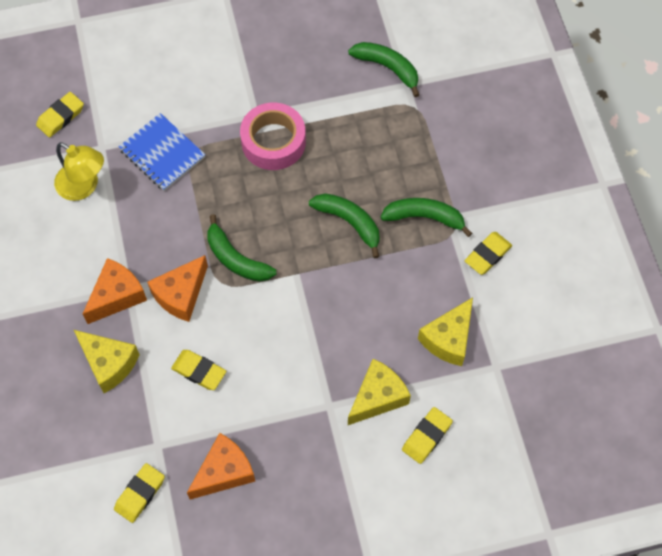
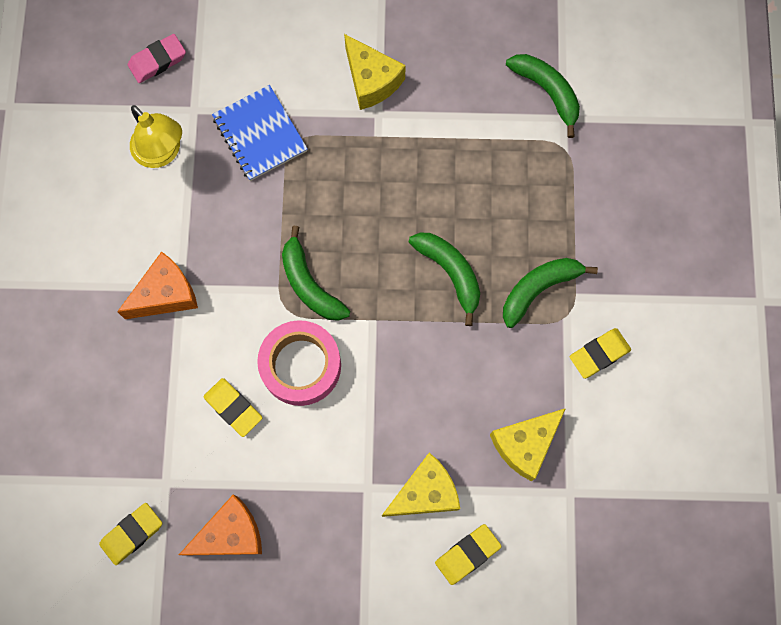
camera: 15 degrees right, 10 degrees up
yellow eraser [36,92,84,138] -> pink eraser [128,34,186,83]
yellow cheese [74,330,140,393] -> yellow cheese moved to [344,34,406,110]
orange cheese [147,255,208,322] -> none
pink tape [240,103,306,170] -> pink tape moved to [257,320,341,406]
green banana [381,198,472,237] -> green banana turned 60 degrees counterclockwise [503,258,598,328]

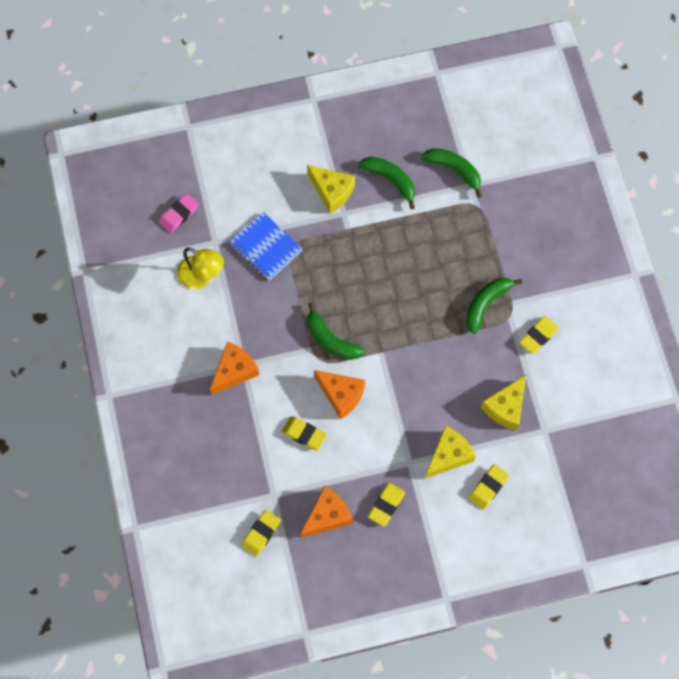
camera: 15 degrees left, 5 degrees down
pink tape [257,320,341,406] -> orange cheese [314,370,365,419]
green banana [409,233,480,326] -> green banana moved to [358,157,415,209]
none -> yellow eraser [368,483,405,527]

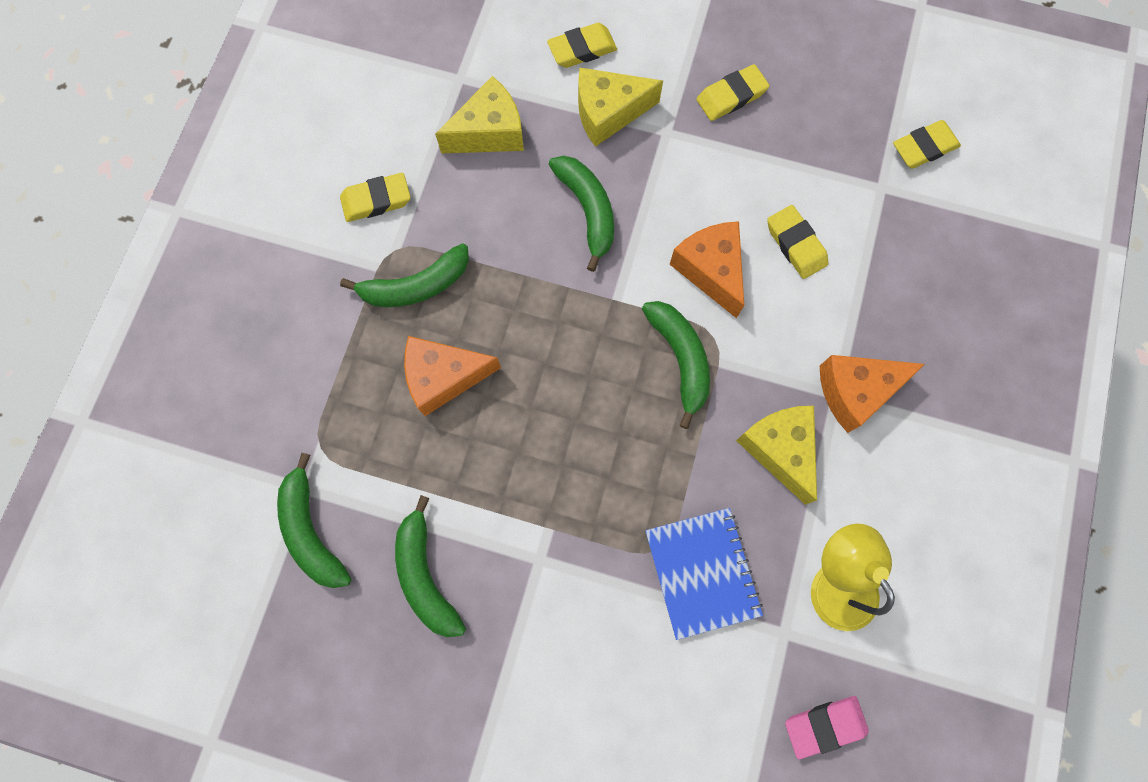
camera: 150 degrees left, 5 degrees up
orange cheese [300,486,353,538] -> orange cheese moved to [404,336,501,416]
yellow cheese [307,165,355,214] -> yellow cheese moved to [736,406,817,505]
none -> green banana [549,156,614,272]

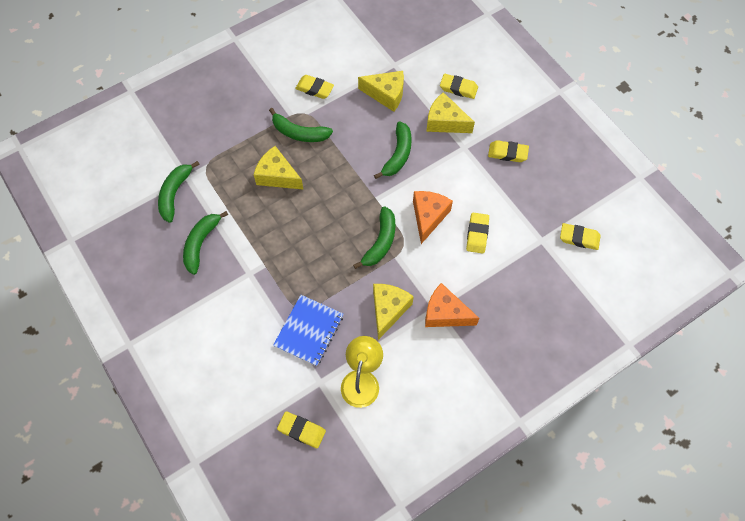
camera: 40 degrees right, 10 degrees down
orange cheese [404,336,501,416] -> yellow cheese [254,146,304,190]
pink eraser [785,696,869,759] -> yellow eraser [277,411,326,448]

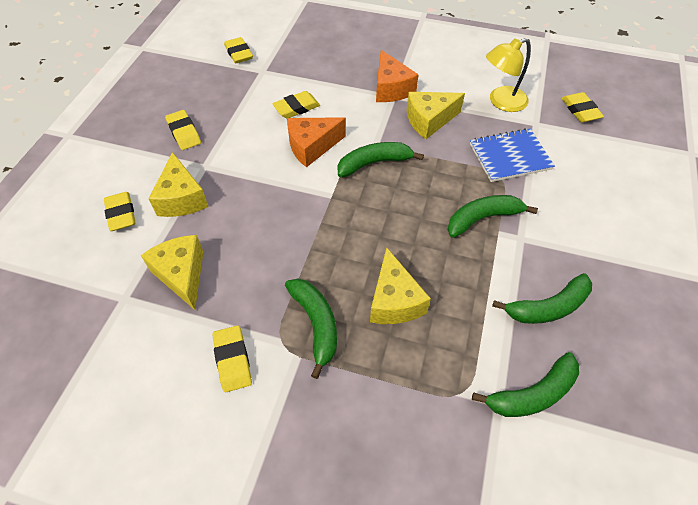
camera: 130 degrees left, 10 degrees down
green banana [374,121,412,179] -> green banana moved to [447,195,538,238]

